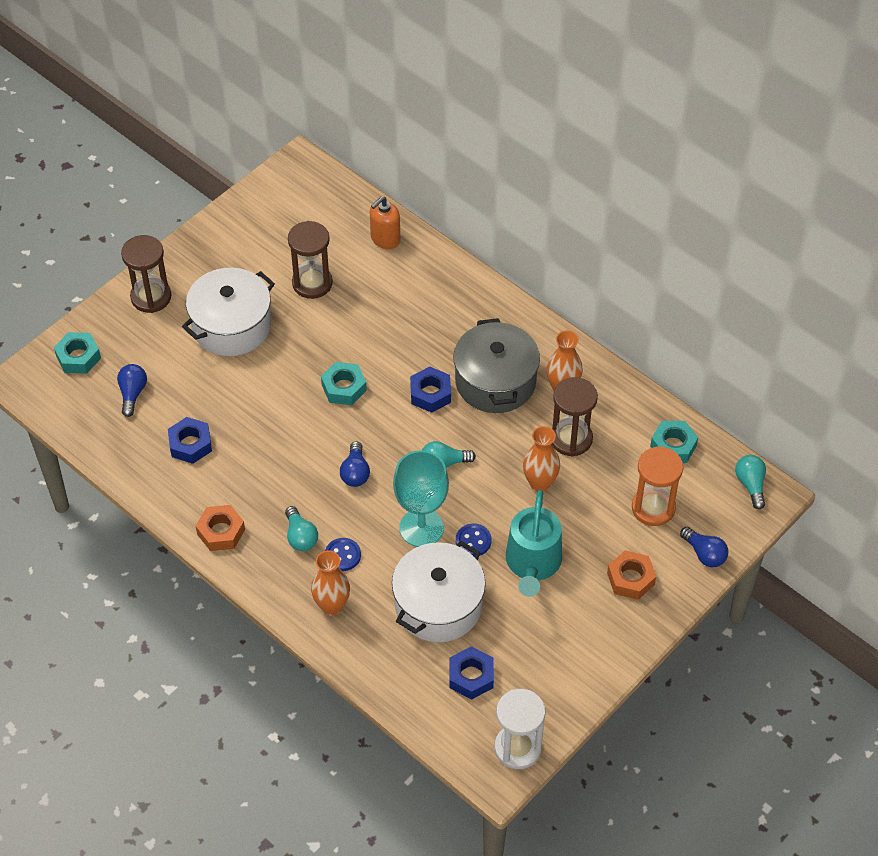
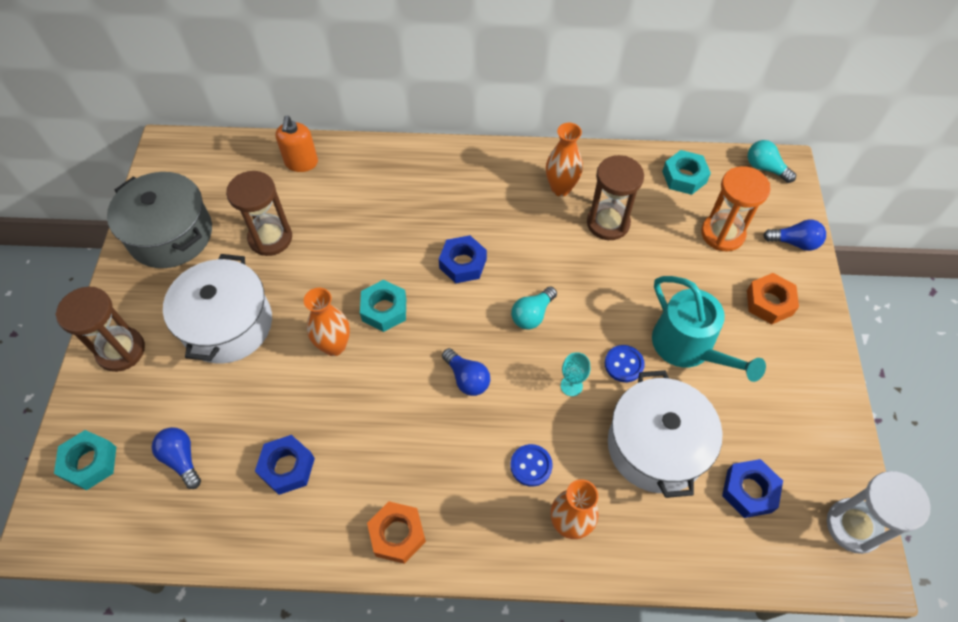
camera: 40 degrees left, 5 degrees up
turquoise light bulb [285,506,318,551] -> none
turquoise goblet [393,450,449,547] -> turquoise goblet [561,352,590,396], size x0.45
grey pot [453,318,540,413] -> grey pot moved to [107,172,212,268]
orange vase [523,426,560,492] -> orange vase moved to [304,288,350,356]

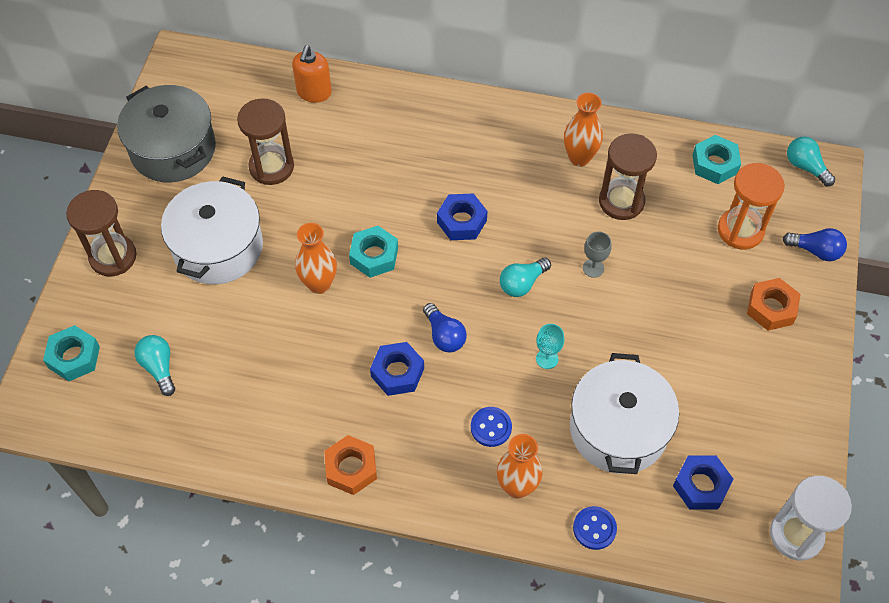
camera: 10 degrees right, 0 degrees up
blue light bulb [151,427,201,489] -> turquoise light bulb [135,335,175,396]
blue nut [255,435,315,495] -> blue nut moved to [370,342,424,396]
blue button [605,345,645,382] -> blue button moved to [573,506,617,550]
turquoise watering can [652,276,766,382] -> none
none -> grey goblet [583,231,611,278]

